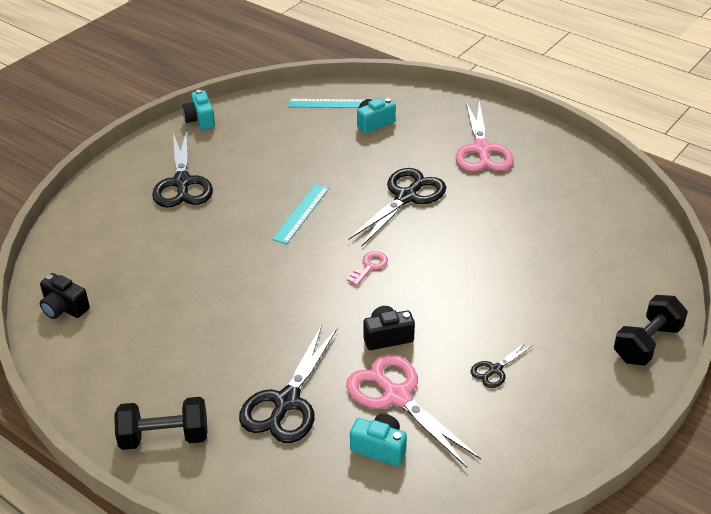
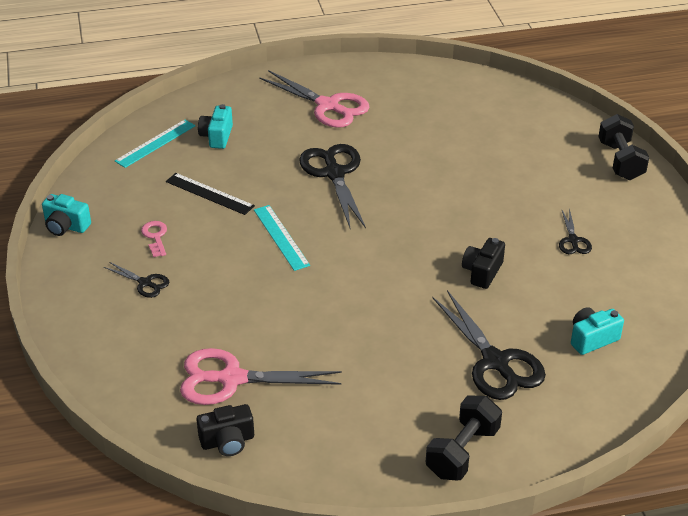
camera: 50 degrees left, 0 degrees up
black scissors [152,129,213,208] -> black scissors [104,262,170,298], size x0.49
pink scissors [346,354,481,468] -> pink scissors moved to [180,348,342,405]
pink key [347,251,388,286] -> pink key moved to [141,221,167,257]
none -> black ruler [166,173,255,215]

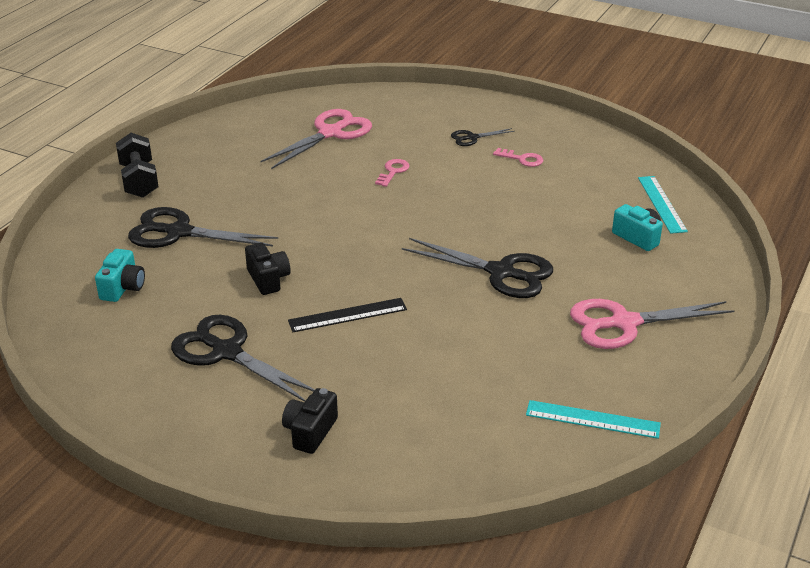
camera: 130 degrees right, 5 degrees down
turquoise camera [42,194,91,236] -> none
black ruler [166,173,255,215] -> black ruler moved to [288,298,407,332]
black camera [196,404,254,456] -> black camera moved to [282,388,338,454]
turquoise ruler [254,205,310,271] -> turquoise ruler moved to [526,400,661,439]
black scissors [559,208,592,254] -> black scissors [171,315,315,402], size x2.02
black dumbbell [598,114,649,180] -> none
none -> pink key [375,159,409,187]

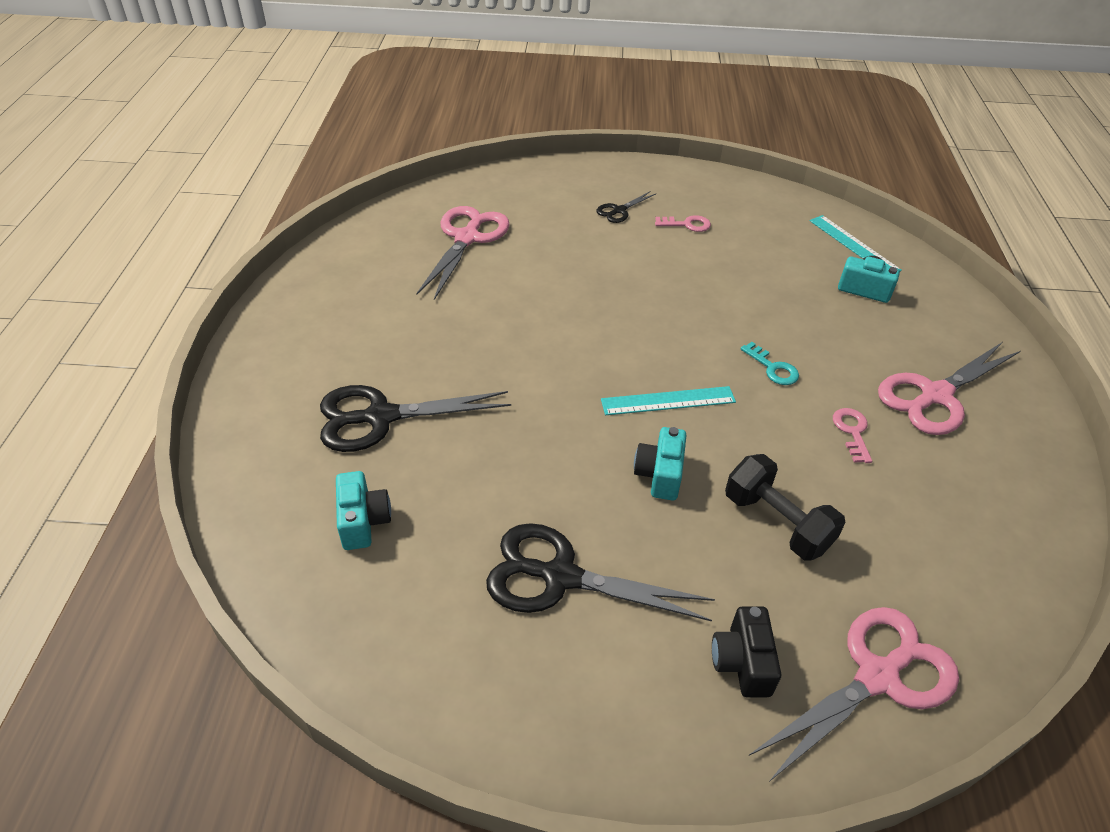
camera: 25 degrees left, 10 degrees up
black dumbbell [116,133,159,198] -> black dumbbell moved to [725,454,846,561]
black camera [245,242,291,295] -> none
black ruler [288,298,407,332] -> turquoise camera [634,427,687,501]
pink key [375,159,409,187] -> pink key moved to [833,408,872,463]
black scissors [402,238,553,298] -> turquoise key [740,342,799,385]
turquoise ruler [526,400,661,439] -> turquoise ruler moved to [601,386,736,415]
none -> pink scissors [749,607,959,782]

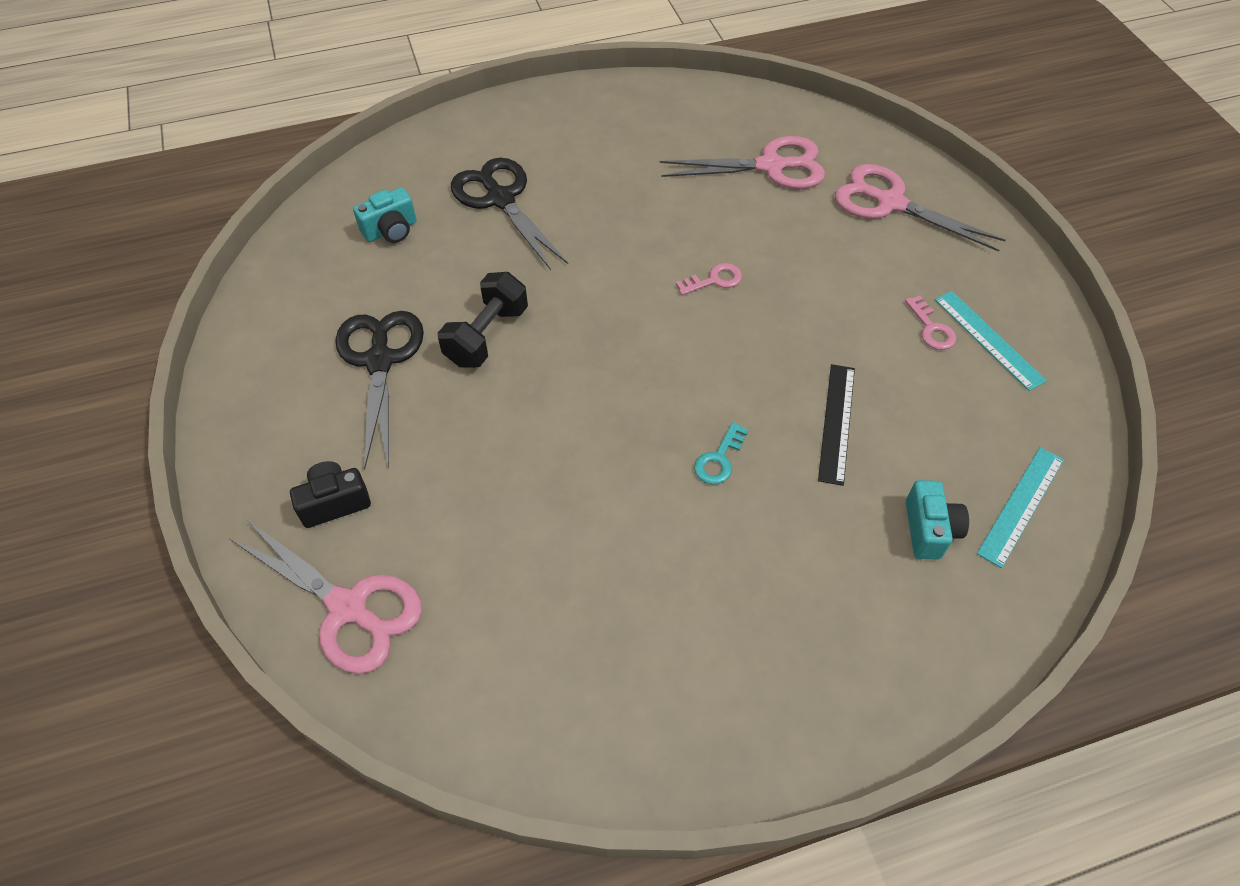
camera: 70 degrees right, 10 degrees up
black scissors [597,191,656,223] -> none
turquoise ruler [601,386,736,415] -> turquoise ruler moved to [935,291,1047,391]
turquoise camera [634,427,687,501] -> none
black dumbbell [725,454,846,561] -> black dumbbell moved to [438,272,528,368]
pink key [833,408,872,463] -> pink key moved to [676,263,742,295]
pink scissors [878,342,1020,435] -> pink scissors moved to [835,164,1006,252]
none -> black ruler [818,364,855,486]

